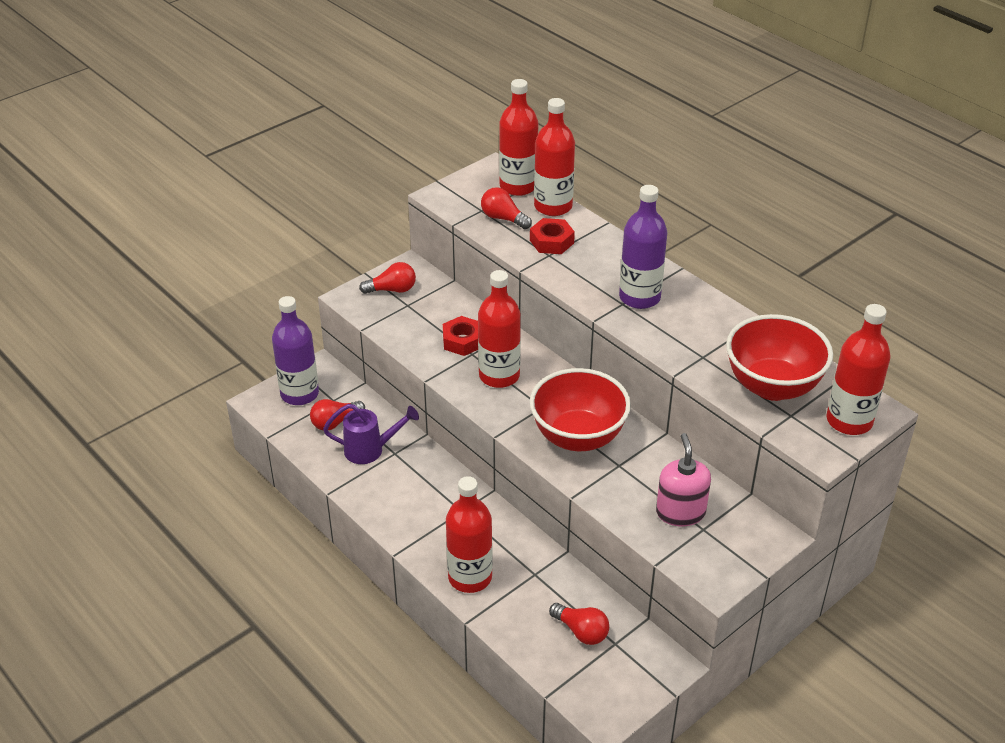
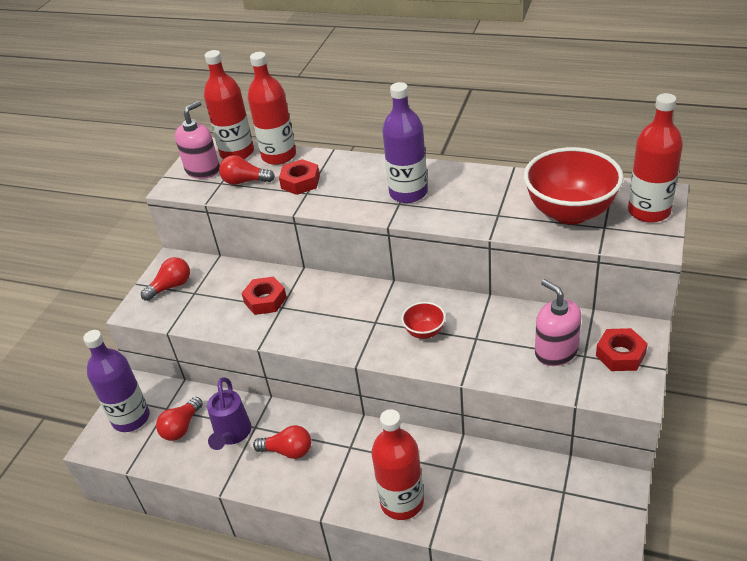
camera: 25 degrees left, 0 degrees up
purple watering can [323,404,419,464] -> purple watering can turned 120 degrees clockwise [207,377,251,450]
red bottle [478,270,521,388] -> none
red bowl [530,368,631,451] -> red bowl [402,302,446,339], size x0.46
red light bulb [549,603,609,645] -> red light bulb moved to [253,425,311,459]
none -> pink soap dispenser [175,101,220,179]
none -> red nut [596,328,648,371]

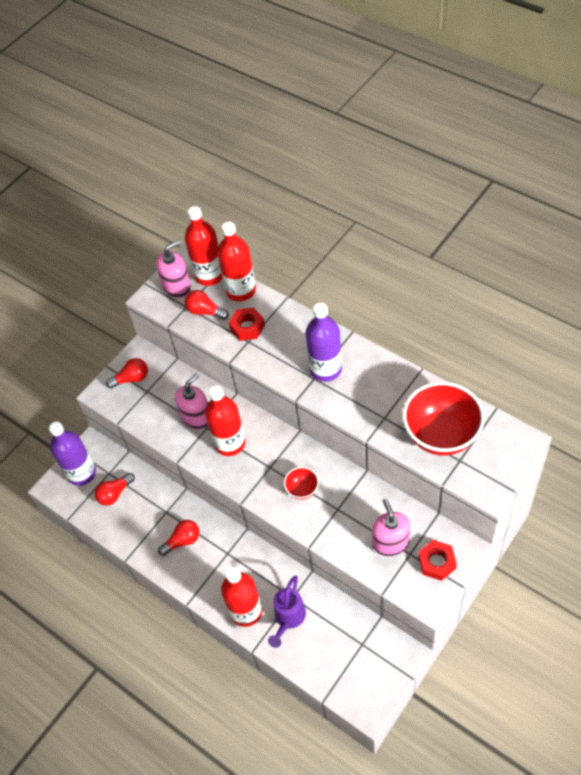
camera: 20 degrees right, 15 degrees up
purple watering can [207,377,251,450] -> purple watering can moved to [268,576,306,648]
red nut [241,277,287,315] -> pink soap dispenser [175,373,208,429]
red light bulb [253,425,311,459] -> red light bulb turned 60 degrees counterclockwise [158,520,200,556]
red bottle [628,93,683,223] -> red bottle moved to [205,386,245,456]

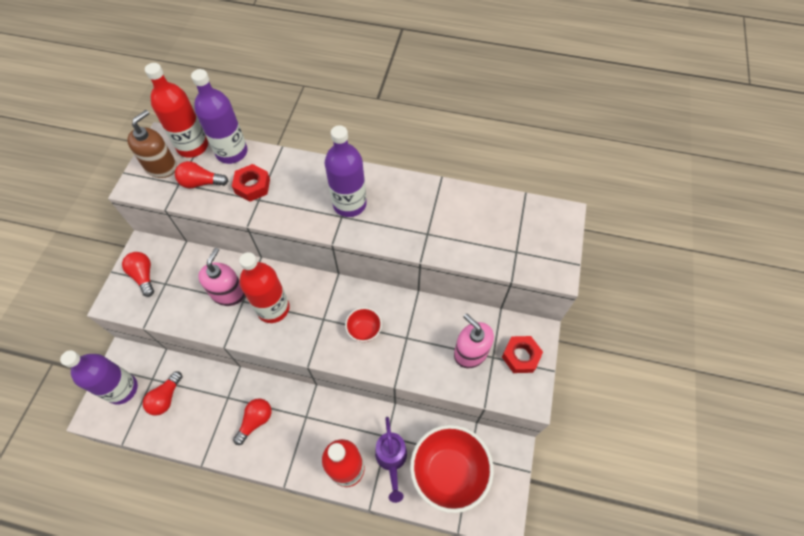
camera: 30 degrees left, 5 degrees up
red light bulb [106,358,148,388] -> red light bulb turned 75 degrees counterclockwise [122,252,154,297]
pink soap dispenser [156,240,191,298] -> brown soap dispenser [127,110,177,178]
red bottle [217,221,256,301] -> purple bottle [191,69,248,164]
red bowl [402,382,485,456] -> red bowl moved to [410,425,494,513]

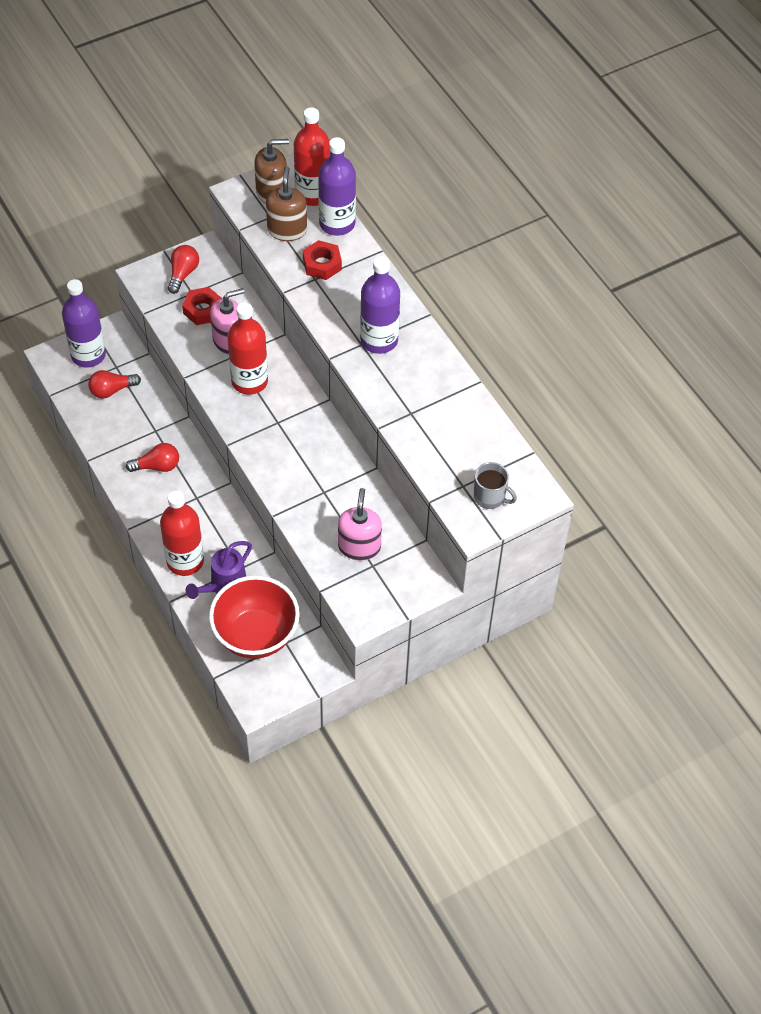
camera: 45 degrees right, 5 degrees down
red light bulb [175,161,228,189] -> brown soap dispenser [266,167,307,241]
red bowl [345,307,382,342] -> none
red nut [502,336,543,373] -> red nut moved to [182,287,221,325]
none -> grey mug [474,462,517,509]

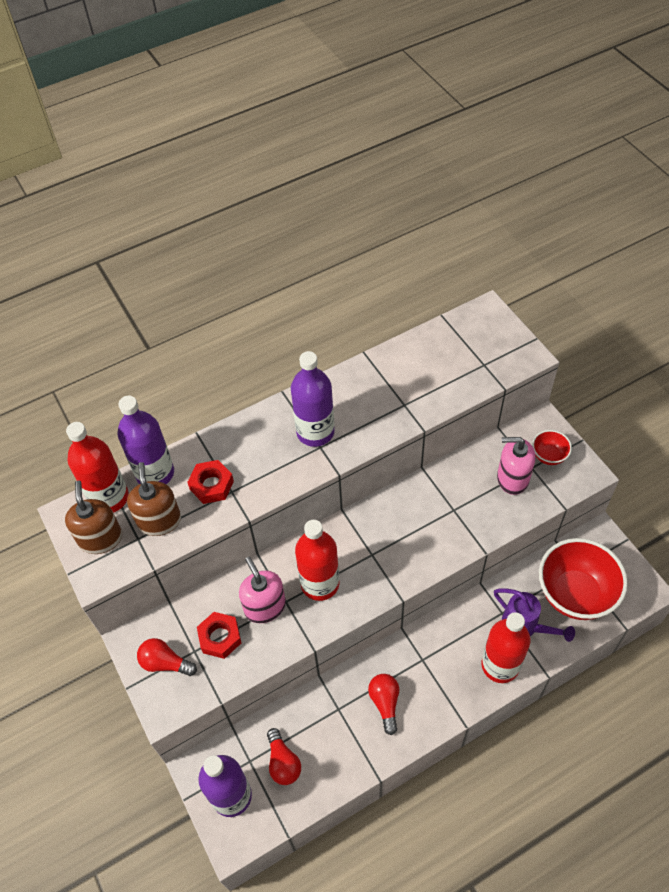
camera: 85 degrees left, 0 degrees up
brown soap dispenser [266,167,307,241] -> brown soap dispenser turned 75 degrees clockwise [127,462,181,536]
grey mug [474,462,517,509] -> none
none -> red bowl [532,430,572,465]

